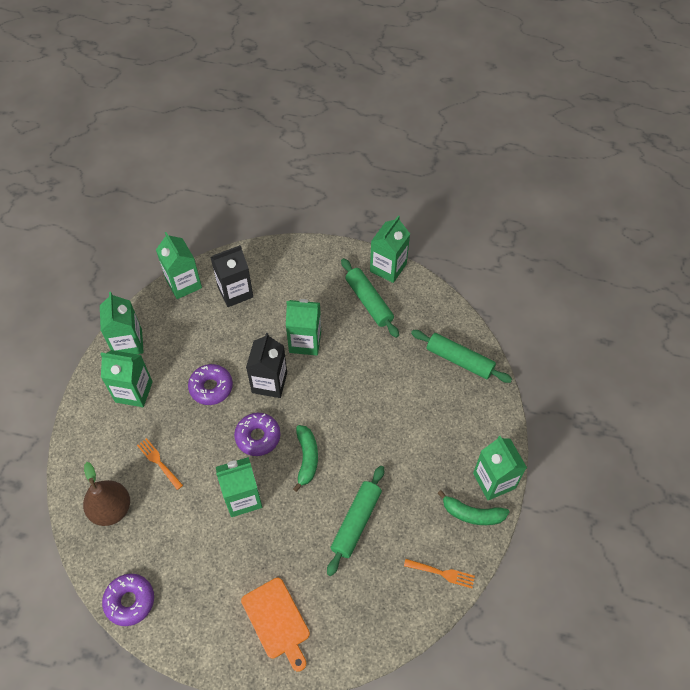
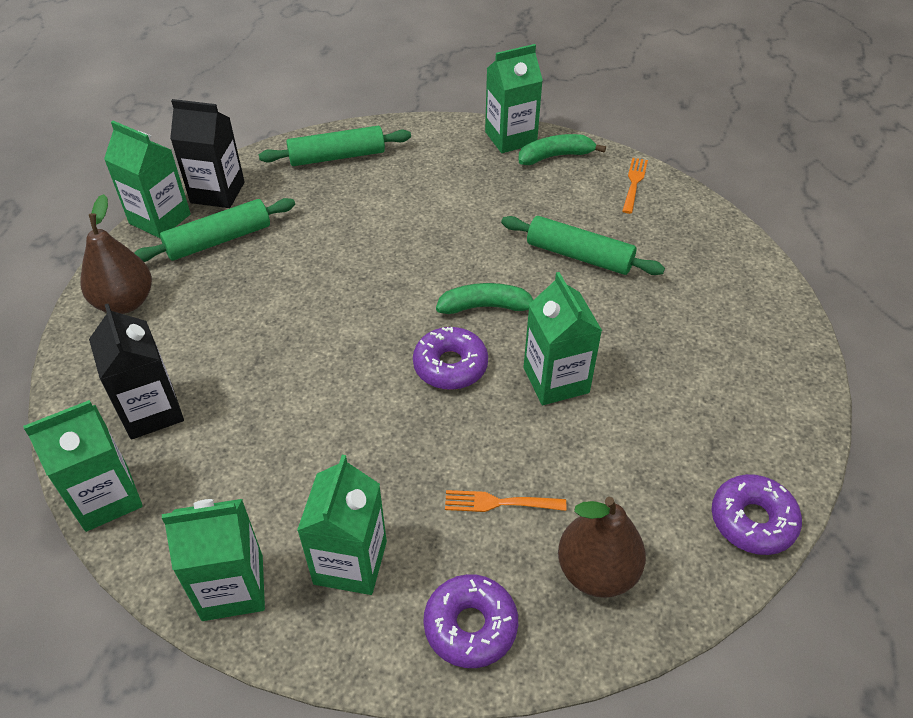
camera: 90 degrees left, 10 degrees down
orange fork [137,438,183,490] -> orange fork turned 45 degrees clockwise [445,490,566,512]
purple donut [188,364,233,405] -> purple donut moved to [423,574,518,668]
orange cutting board [241,578,310,672] -> none
black carton [246,333,287,398] -> black carton moved to [170,99,245,208]
green carton [286,299,321,356] -> none
green rolling pin [411,330,512,383] -> green rolling pin turned 45 degrees clockwise [259,126,411,166]
green banana [438,490,509,525] -> green banana turned 120 degrees counterclockwise [518,134,606,165]
none -> brown pear [80,194,152,314]

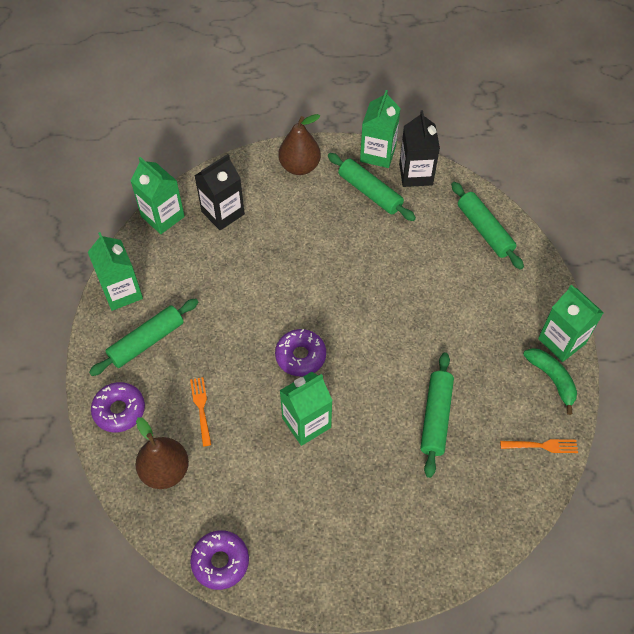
camera: 75 degrees right, 10 degrees up
green carton [297,455,387,595] -> green rolling pin [89,298,198,376]
green banana [436,283,533,314] -> none

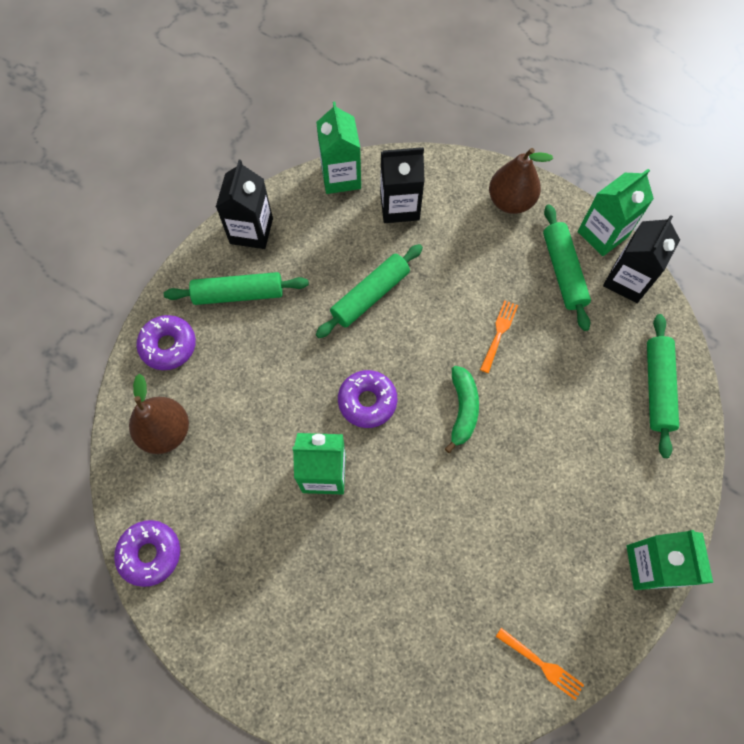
camera: 35 degrees right, 10 degrees up
green carton [88,232,143,311] -> black carton [216,160,273,249]
orange fork [190,377,211,446] -> orange fork moved to [480,301,518,373]
green rolling pin [420,353,454,478] -> green rolling pin moved to [316,244,423,338]
green banana [523,348,577,415] -> green banana moved to [445,366,479,453]

